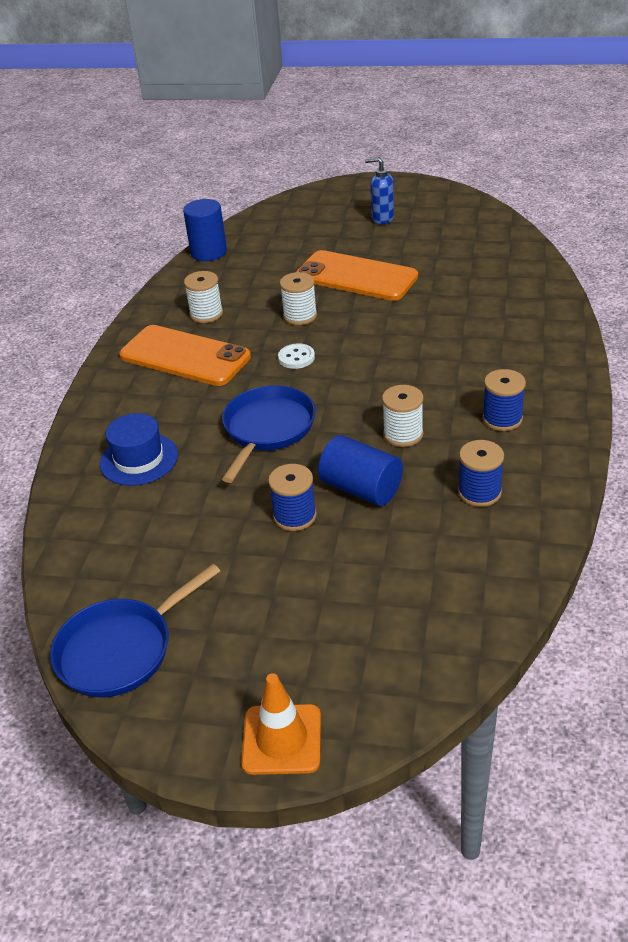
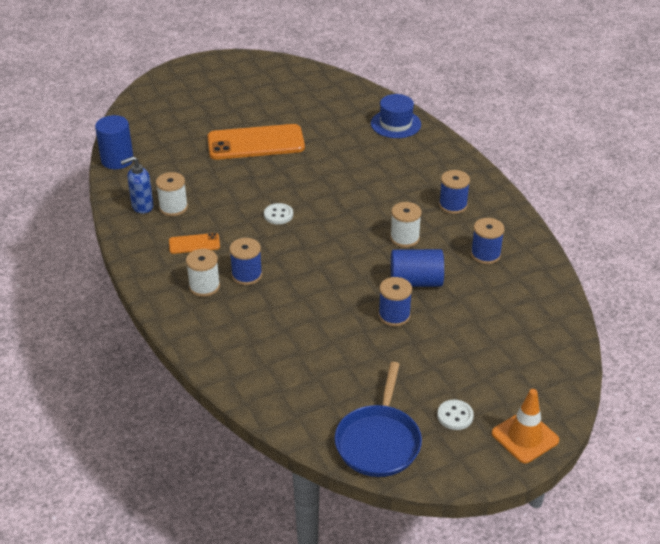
camera: 40 degrees left, 0 degrees up
blue hat [100,413,178,486] -> blue hat moved to [371,94,421,138]
orange phone [119,325,251,386] -> orange phone [169,233,220,254], size x0.47
blue pan [222,385,316,483] -> none
white spool [280,272,317,325] -> white spool moved to [186,249,220,297]
blue soap dispenser [365,157,394,224] -> blue soap dispenser moved to [121,156,154,214]
none -> blue spool [229,238,262,285]
none -> white button [437,400,474,430]

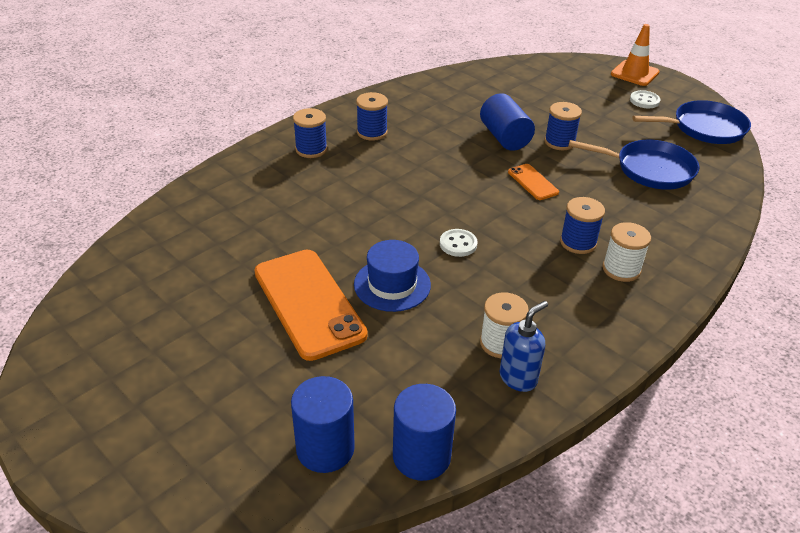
camera: 110 degrees left, 0 degrees up
blue soap dispenser [121,156,154,214] -> blue soap dispenser turned 90 degrees counterclockwise [500,301,548,392]
orange phone [169,233,220,254] -> orange phone moved to [508,164,559,200]
blue hat [371,94,421,138] -> blue hat moved to [354,240,431,312]
white spool [390,202,422,248] -> none
blue spool [471,218,505,264] -> blue spool moved to [293,108,327,158]
none -> blue cylinder [291,376,355,473]
none -> blue pan [568,140,699,190]

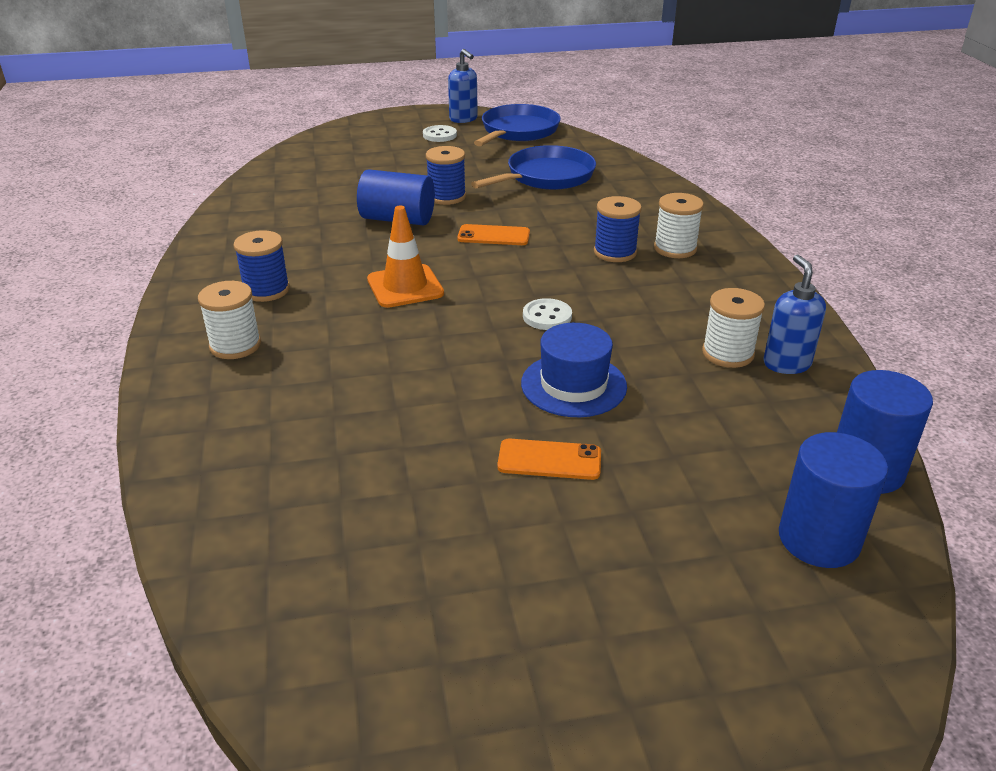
camera: 55 degrees left, 5 degrees down
orange phone [254,250,368,361] -> orange phone [497,439,601,480], size x0.47
blue spool [293,108,327,158] -> white spool [198,281,261,359]
orange traffic cone [611,24,660,86] -> orange traffic cone moved to [367,205,444,308]
none -> blue soap dispenser [448,49,478,123]

